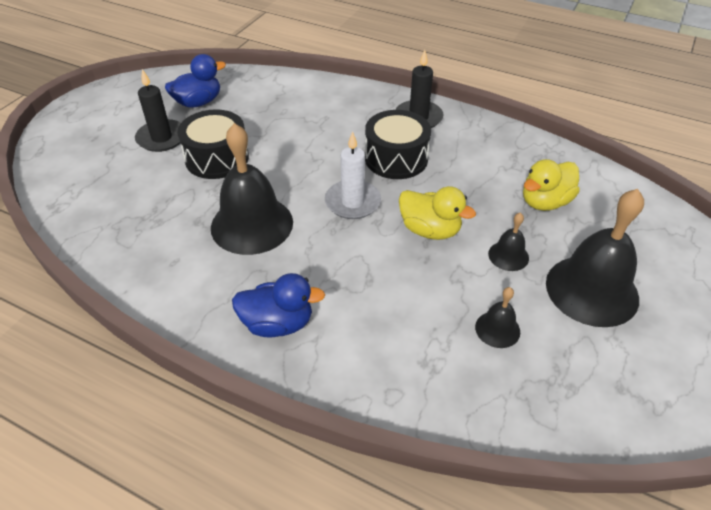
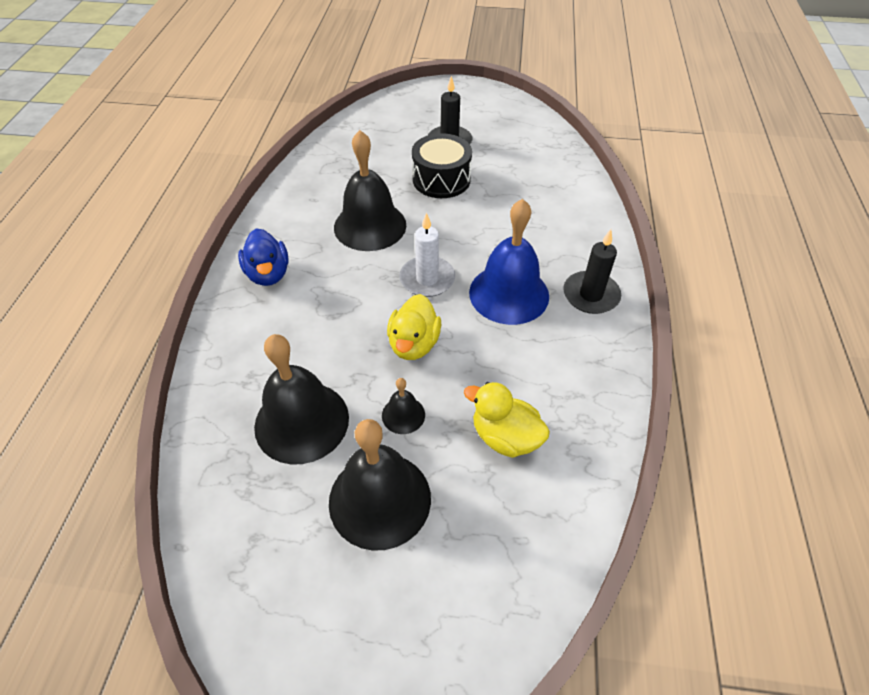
camera: 70 degrees right, 5 degrees up
blue duck [165,54,226,108] -> none
black drum [365,110,431,179] -> blue bell [469,199,549,325]
black bell [475,287,520,348] -> black bell [254,334,349,464], size x2.14

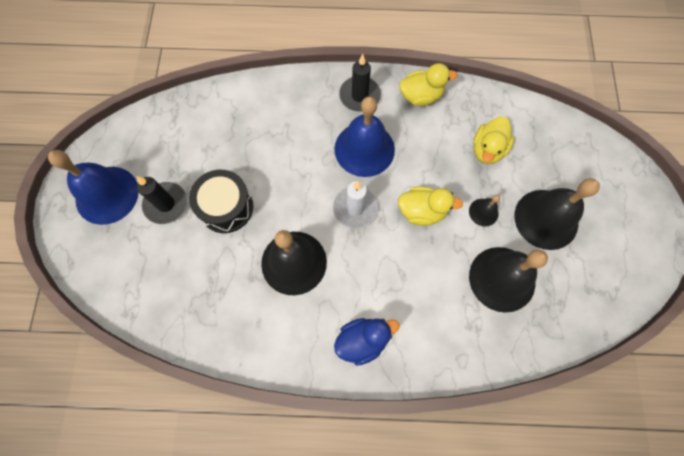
camera: 95 degrees left, 20 degrees up
none -> blue bell [48,150,138,225]
none -> yellow duck [399,63,458,106]

